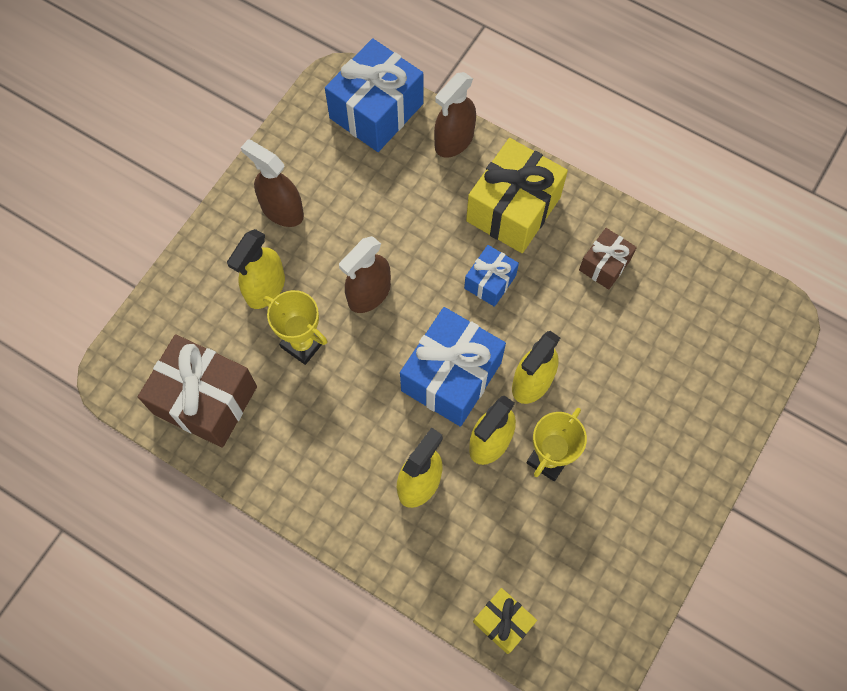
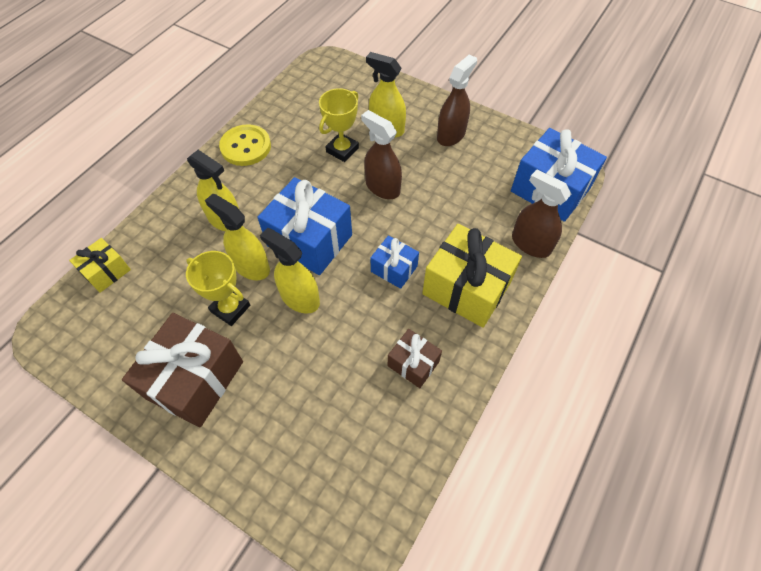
camera: 90 degrees right, 10 degrees down
brown gift [138,334,257,448] -> brown gift moved to [122,313,243,428]
none -> yellow button [219,124,271,166]

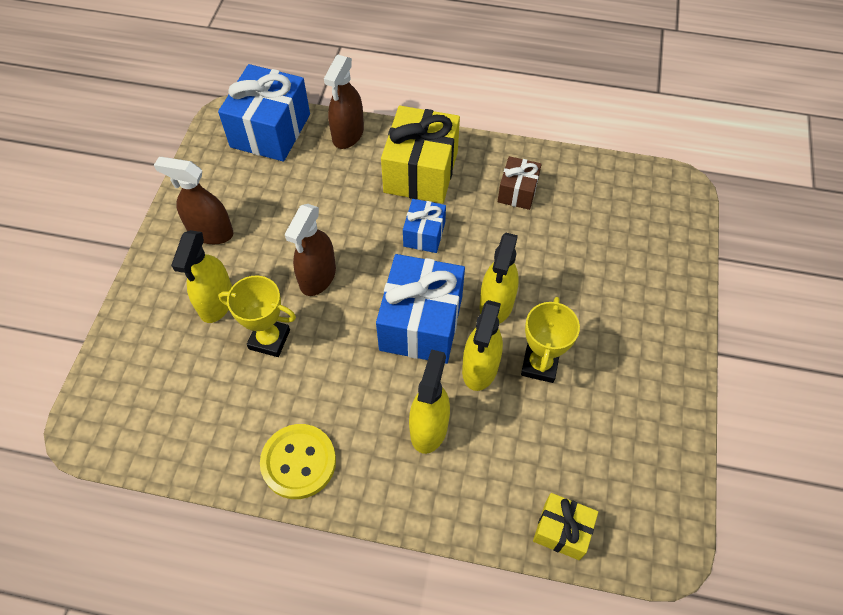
camera: 110 degrees left, 0 degrees up
brown gift [122,313,243,428] -> none

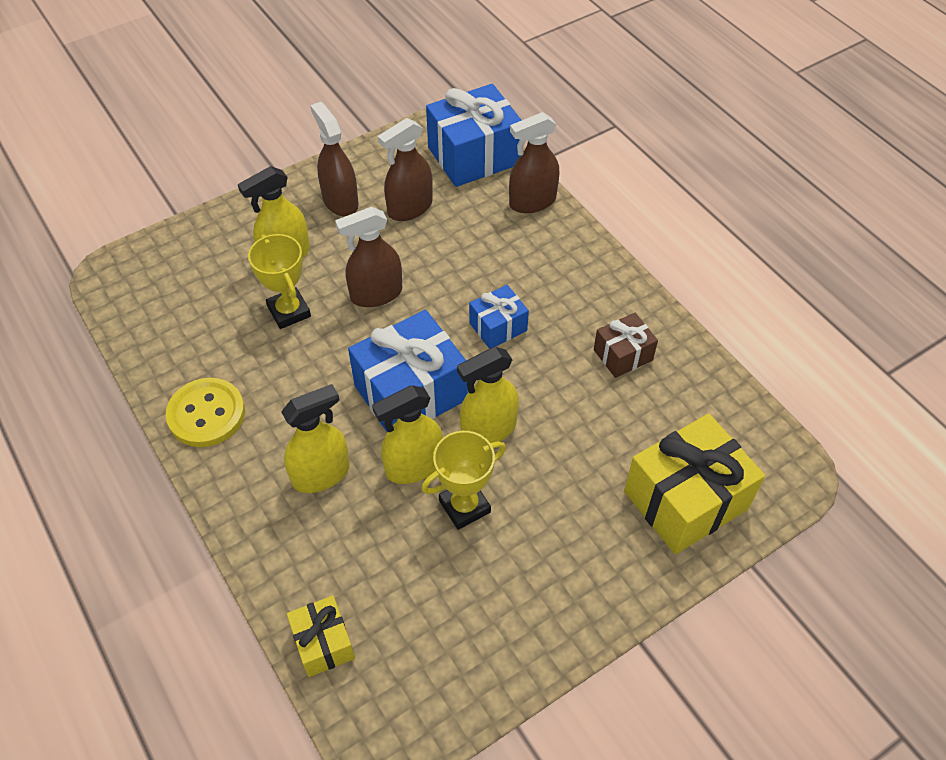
camera: 45 degrees right, 5 degrees down
yellow gift [381,106,460,204] -> yellow gift moved to [624,414,765,554]
none -> brown spray bottle [378,118,433,221]

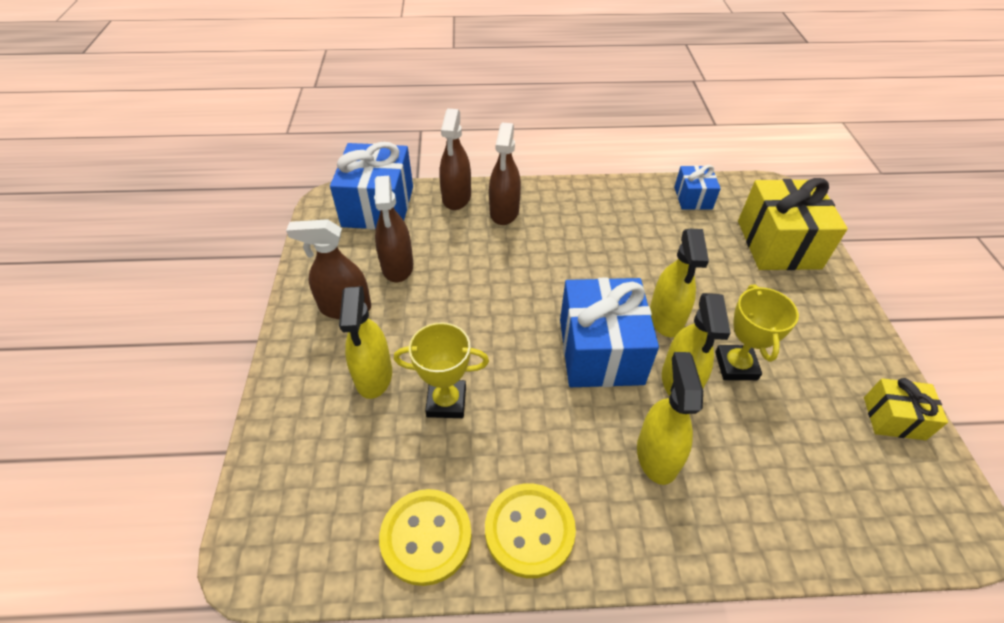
camera: 60 degrees left, 5 degrees down
yellow gift [287,595,355,677] -> yellow gift moved to [864,378,948,440]
brown spray bottle [335,207,402,307] -> brown spray bottle moved to [489,122,521,225]
blue gift [469,285,529,349] -> blue gift moved to [674,165,721,210]
brown gift [594,313,658,378] -> none
none -> yellow button [379,489,472,586]

